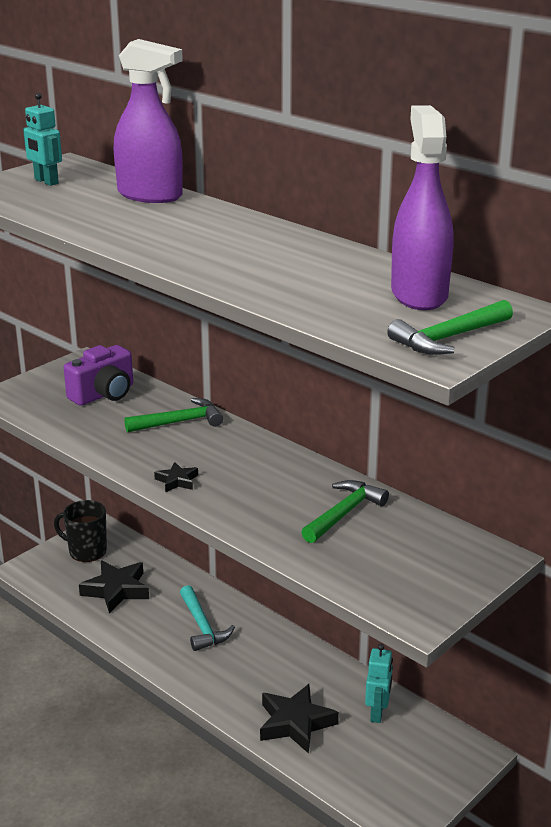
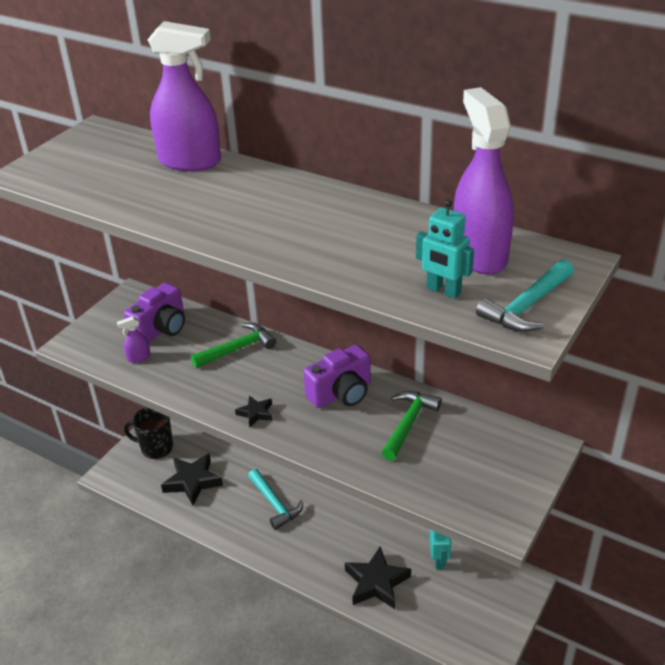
camera: 10 degrees left, 10 degrees up
turquoise robot [23,93,62,186] -> turquoise robot moved to [416,199,474,299]
green hammer [387,300,513,355] -> turquoise hammer [476,259,574,332]
none -> purple spray bottle [117,316,151,363]
none -> purple camera [303,345,371,408]

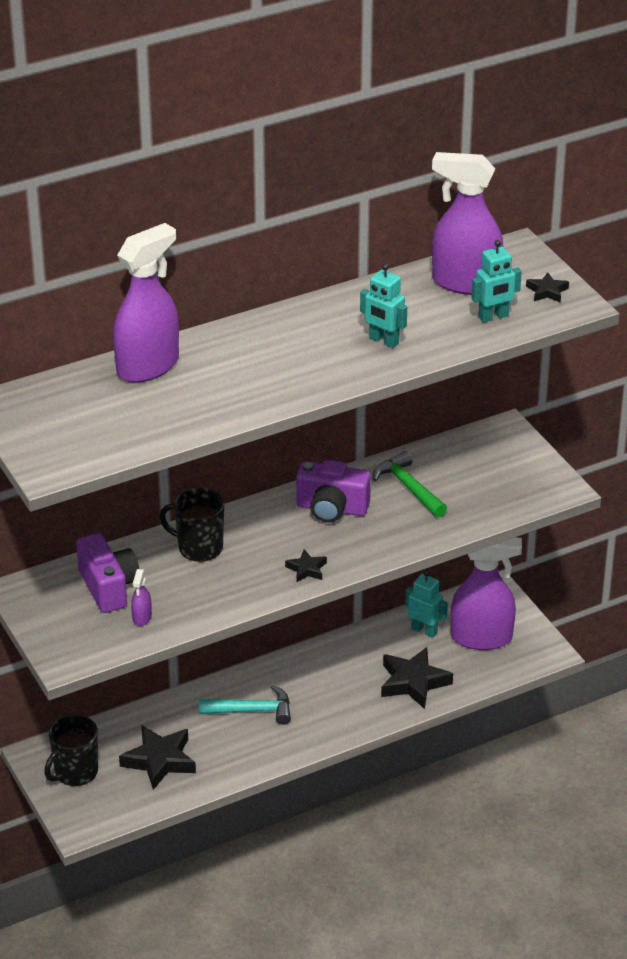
camera: 60 degrees left, 0 degrees up
green hammer [191,323,276,368] -> black mug [159,488,224,562]
purple camera [303,345,371,408] -> purple camera turned 105 degrees clockwise [296,460,371,523]
turquoise hammer [476,259,574,332] -> black star [526,272,569,303]
none -> turquoise robot [360,263,407,348]
none -> purple spray bottle [451,537,522,650]

